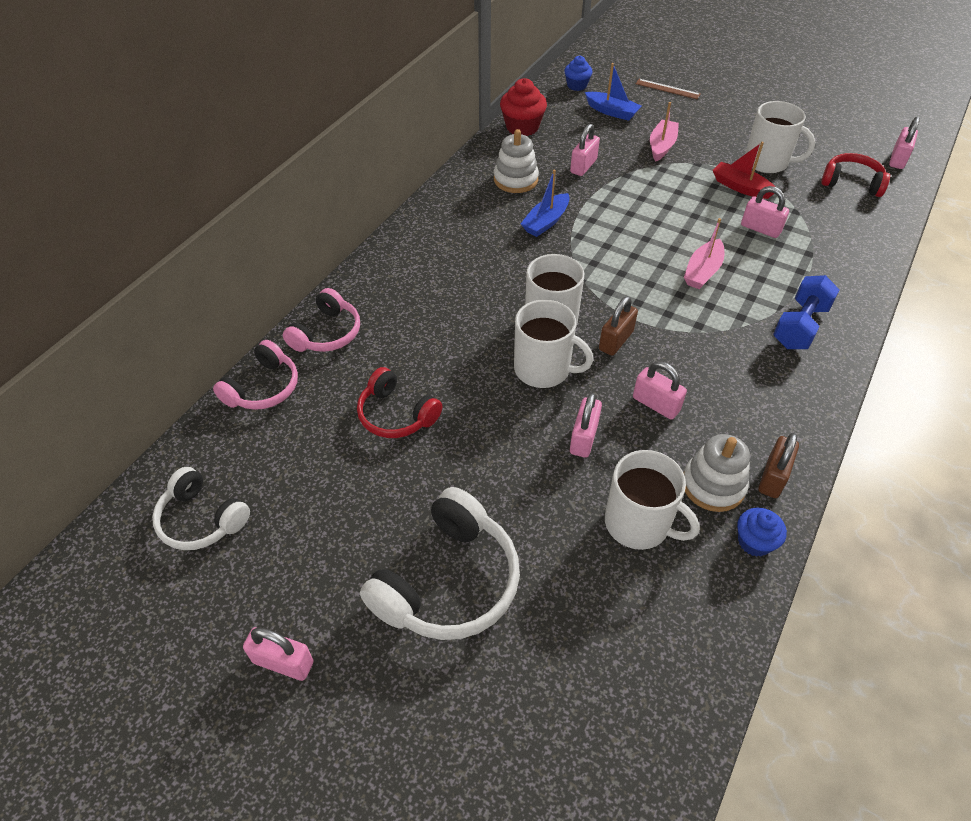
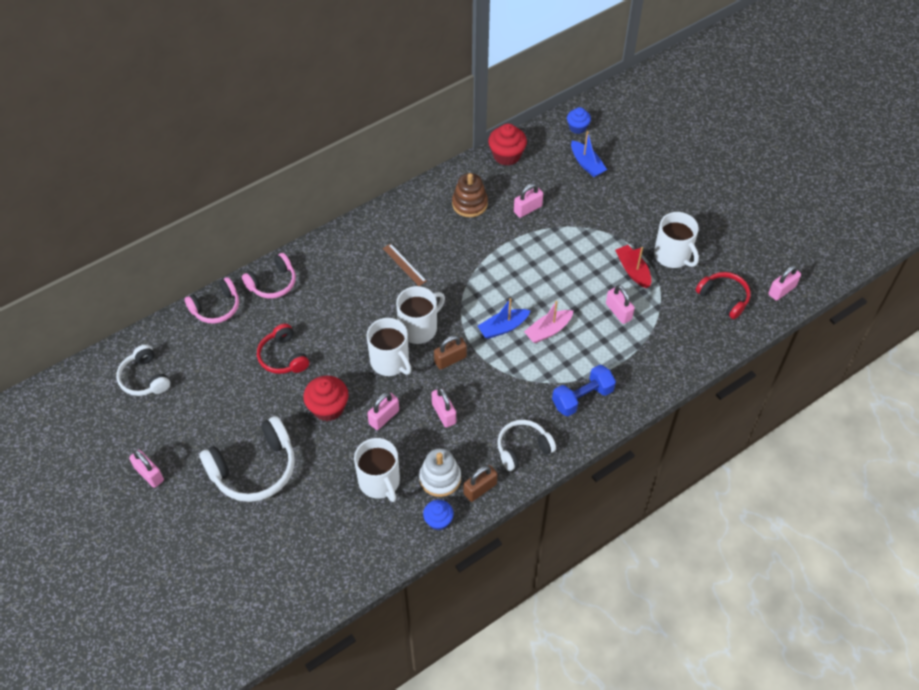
camera: 25 degrees right, 5 degrees up
white stacking toy [494,129,539,193] -> brown stacking toy [452,173,488,217]
blue boat [520,169,570,237] -> blue boat moved to [478,298,531,339]
brown ruler [636,79,700,99] -> brown ruler moved to [383,243,427,286]
pink boat [650,102,679,162] -> none
none -> red cupcake [303,376,349,421]
none -> white headphones [497,420,556,471]

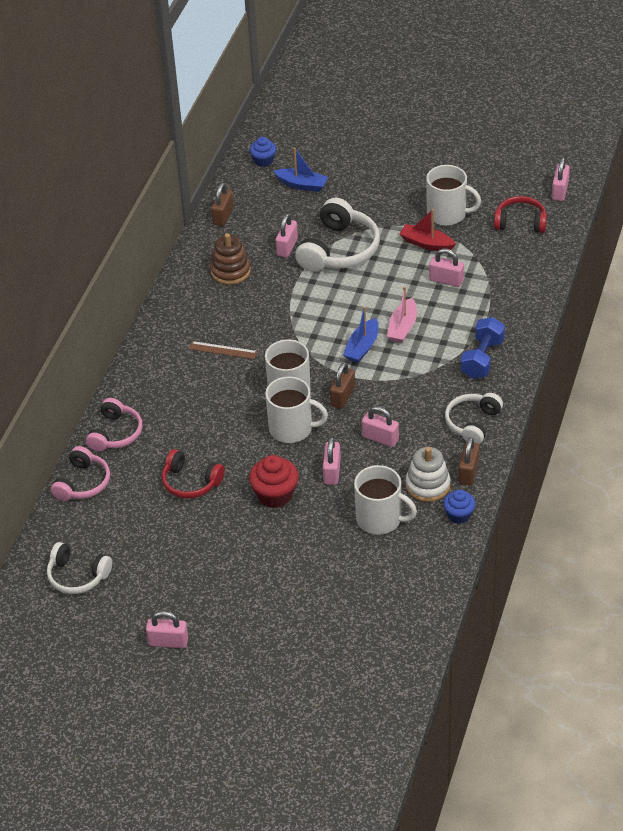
camera: 35 degrees left, 10 degrees down
white headphones [199,416,295,502] -> white headphones moved to [295,198,380,272]
red cupcake [488,124,527,166] -> brown padlock [211,183,234,226]

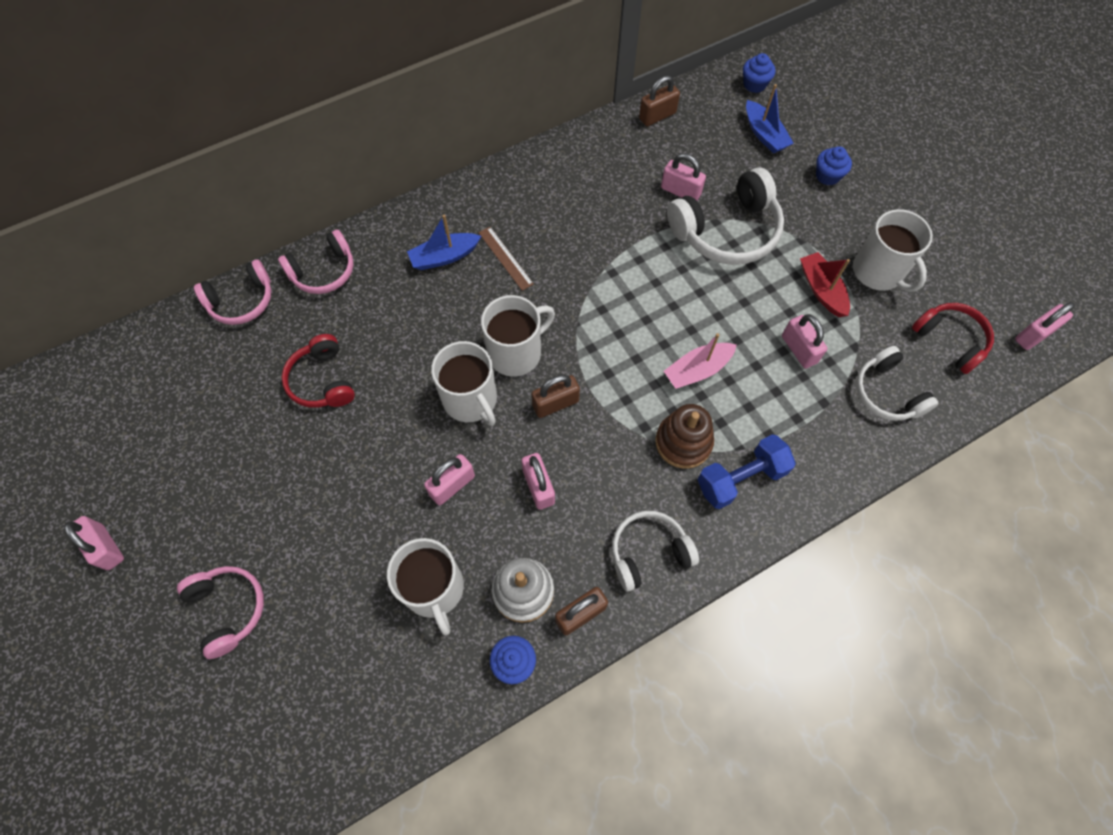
camera: 40 degrees right, 20 degrees up
white headphones [47,542,112,594] -> white headphones moved to [856,346,939,421]
brown stacking toy [210,233,251,285] -> brown stacking toy moved to [655,404,714,469]
red cupcake [249,455,299,508] -> none
pink padlock [276,214,298,258] -> pink padlock turned 60 degrees clockwise [661,153,706,200]
blue boat [343,306,379,363] -> blue boat moved to [407,215,481,270]
none -> pink headphones [177,566,264,659]
none -> blue cupcake [816,146,852,186]

